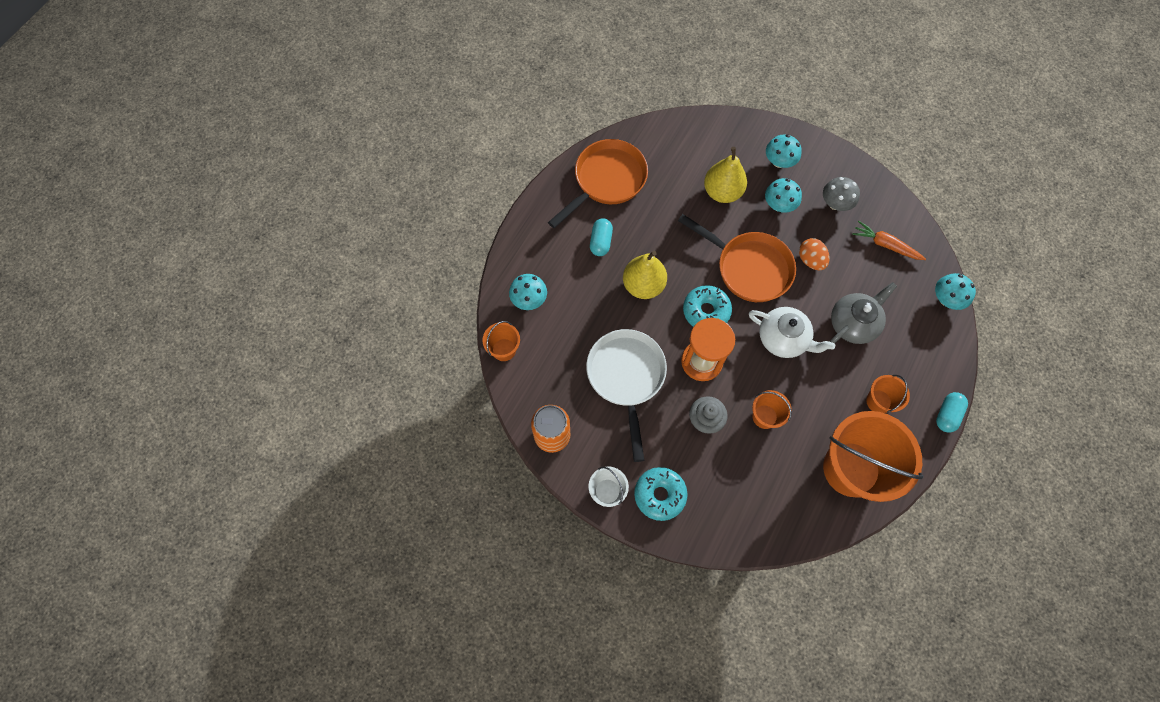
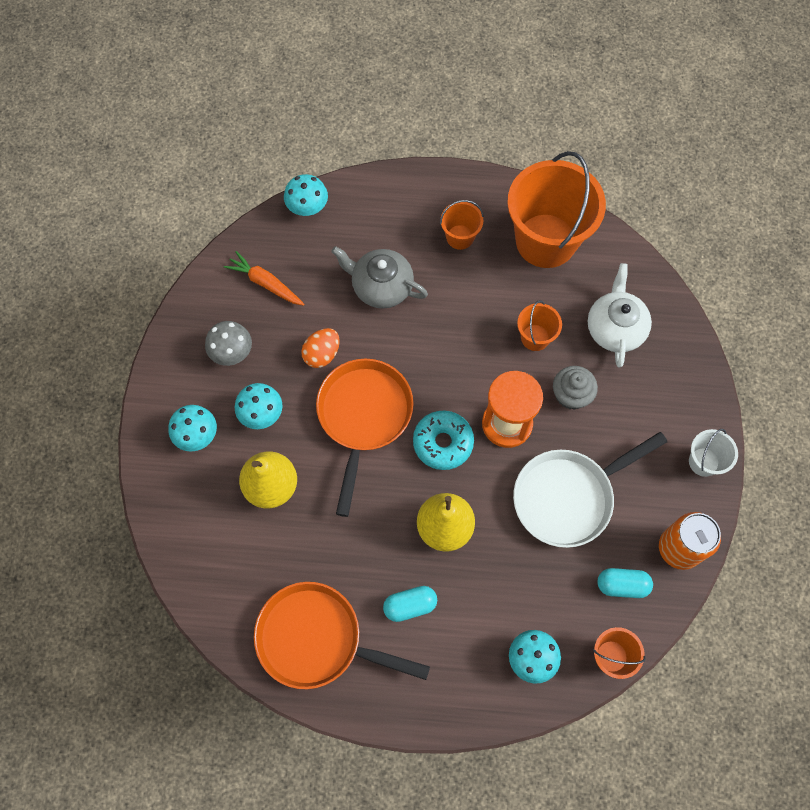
camera: 115 degrees left, 0 degrees up
turquoise donut [634,467,688,521] -> none
white teapot [749,307,835,358] -> white teapot moved to [588,263,652,367]
orange carrot [852,221,926,260] -> orange carrot turned 120 degrees clockwise [224,251,304,306]
turquoise capsule [936,392,968,433] -> turquoise capsule moved to [598,568,653,598]

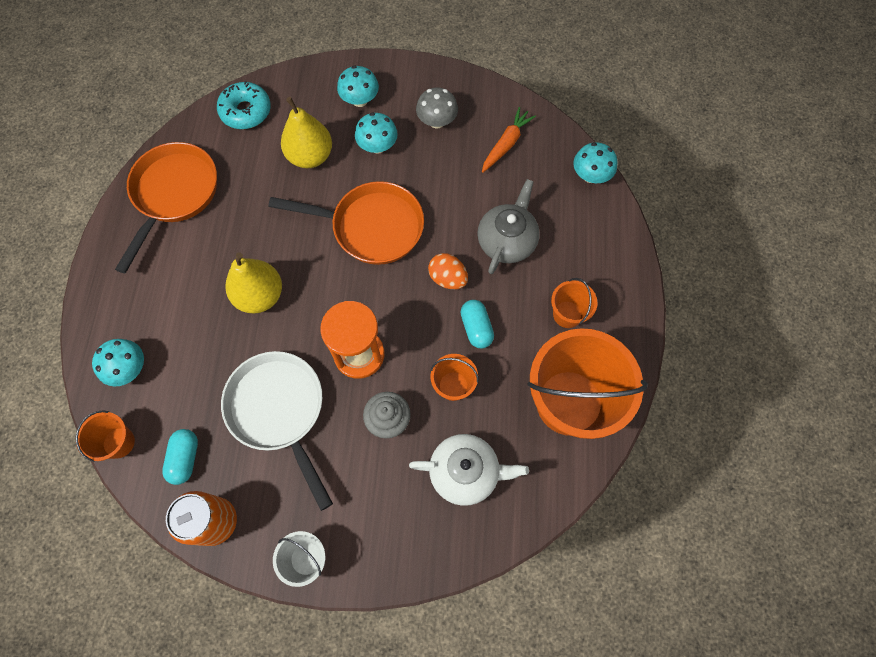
camera: 90 degrees right, 0 degrees up
orange egg [301,328,340,368] -> orange egg moved to [428,253,468,289]
turquoise capsule [383,586,437,622] -> turquoise capsule moved to [461,300,494,348]
turquoise donut [413,411,474,470] -> turquoise donut moved to [217,81,271,129]

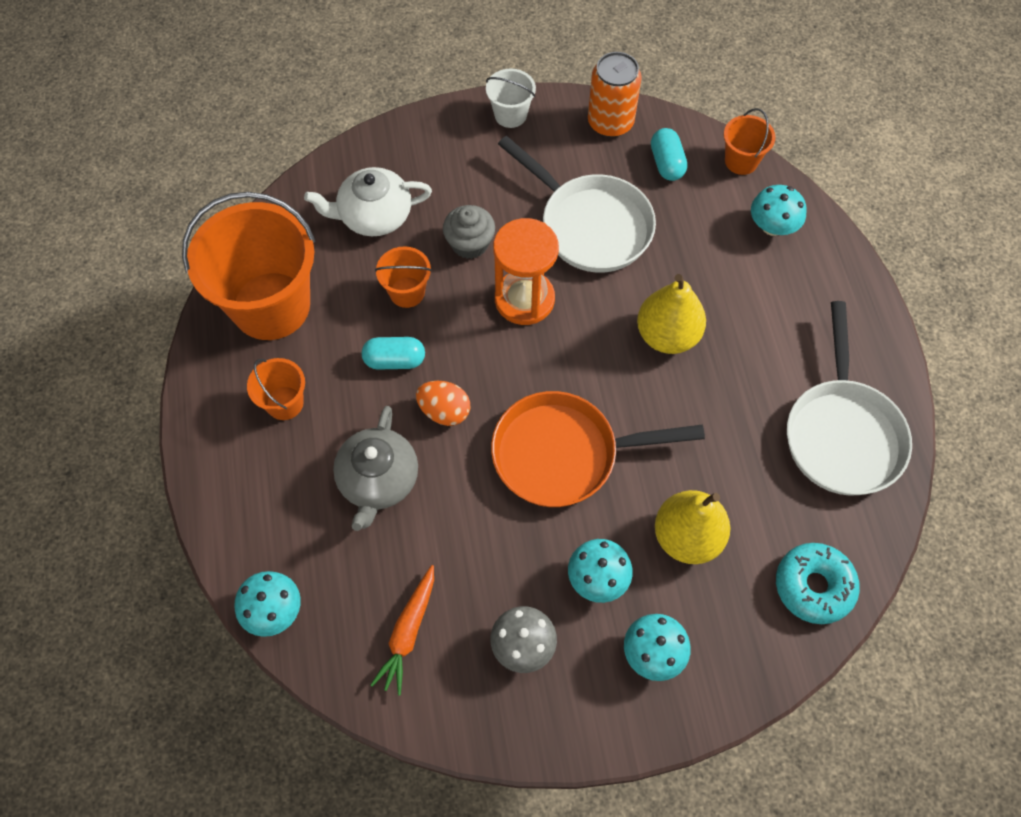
camera: 165 degrees right, 5 degrees down
orange pan [115,142,217,274] -> white pan [787,301,912,496]
turquoise capsule [461,300,494,348] -> turquoise capsule turned 60 degrees counterclockwise [362,337,425,370]

